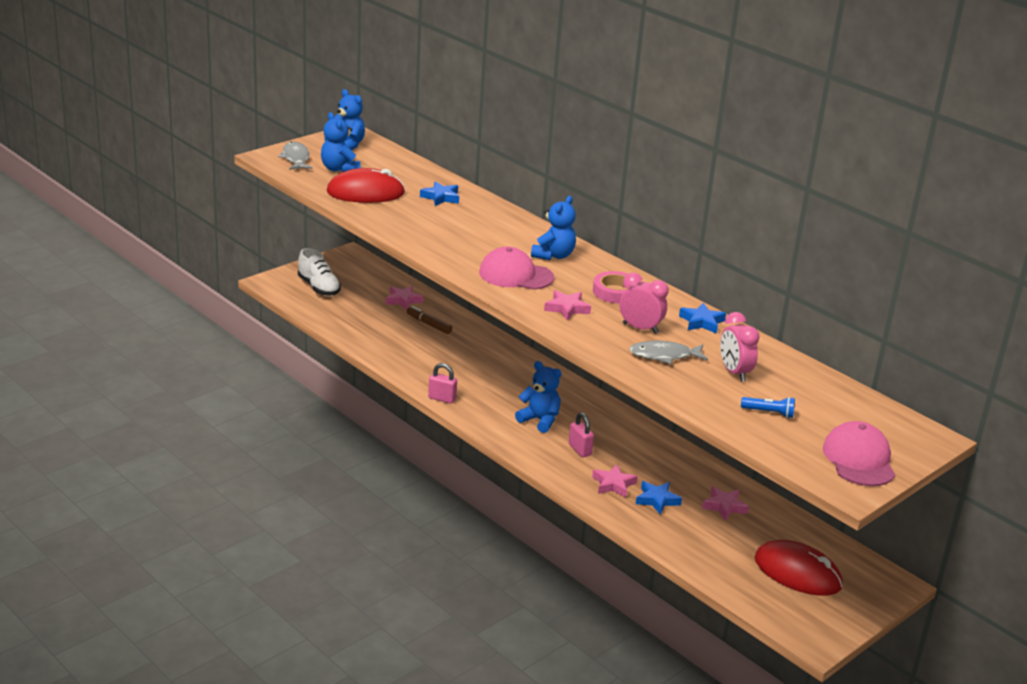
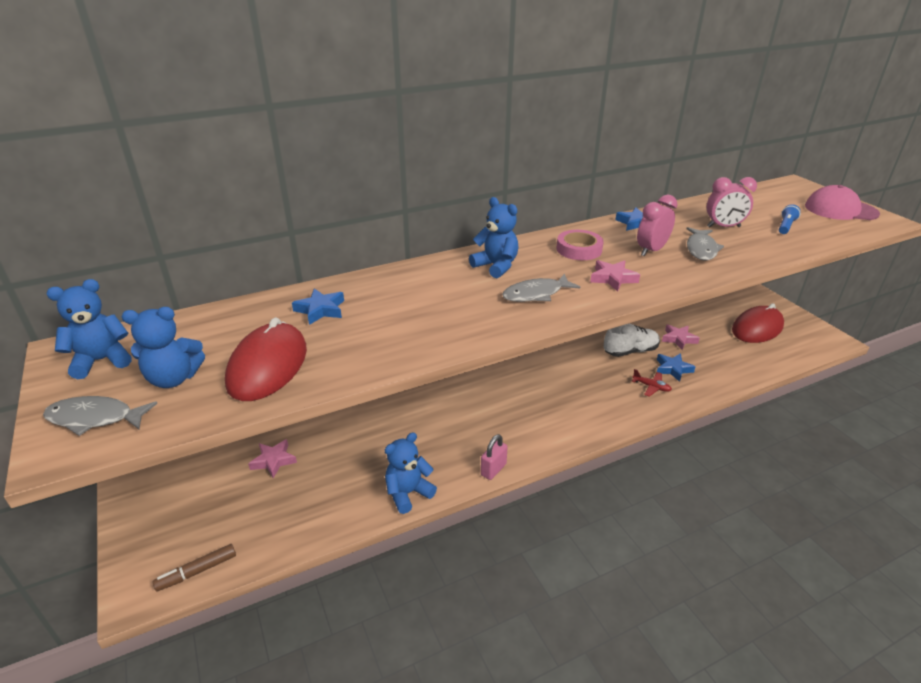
camera: 70 degrees left, 5 degrees up
white shoe [298,248,341,296] -> white shoe moved to [603,324,660,357]
brown marker [407,306,452,334] -> brown marker moved to [153,544,236,592]
pink cap [479,247,554,290] -> grey fish [502,274,580,302]
blue teddy bear [515,361,562,433] -> blue teddy bear moved to [385,432,437,514]
pink padlock [569,412,594,457] -> none
pink star [592,464,638,498] -> red plane [632,369,672,397]

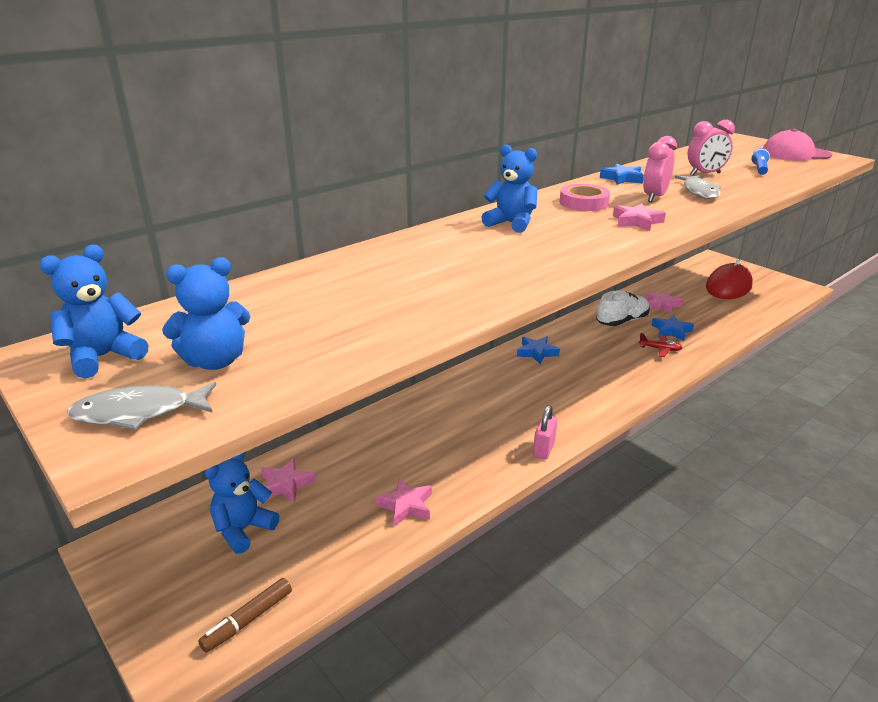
camera: 15 degrees left, 5 degrees down
red mouse [225,317,307,401] -> none
blue star [292,288,344,325] -> blue star moved to [517,336,560,364]
blue teddy bear [385,432,437,514] -> blue teddy bear moved to [205,452,279,554]
grey fish [502,274,580,302] -> none
none -> pink star [375,478,432,527]

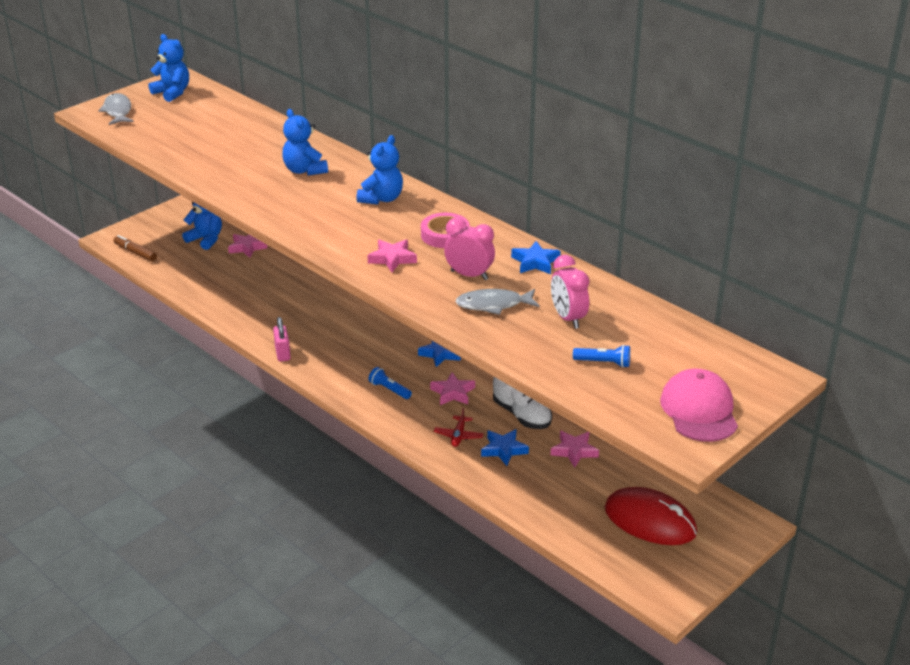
camera: 85 degrees right, 5 degrees up
blue teddy bear [162,257,250,370] -> blue teddy bear moved to [282,109,328,176]
pink star [375,478,432,527] -> pink star moved to [430,372,475,405]
pink padlock [533,405,557,460] -> pink padlock turned 60 degrees clockwise [273,317,291,362]
none -> blue flashlight [368,367,412,399]

